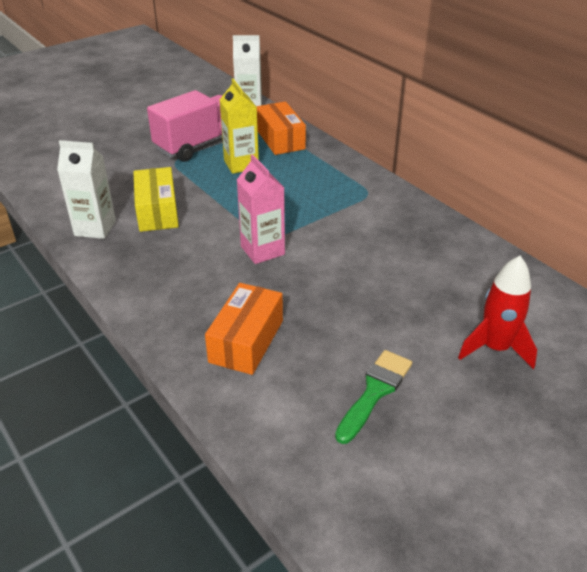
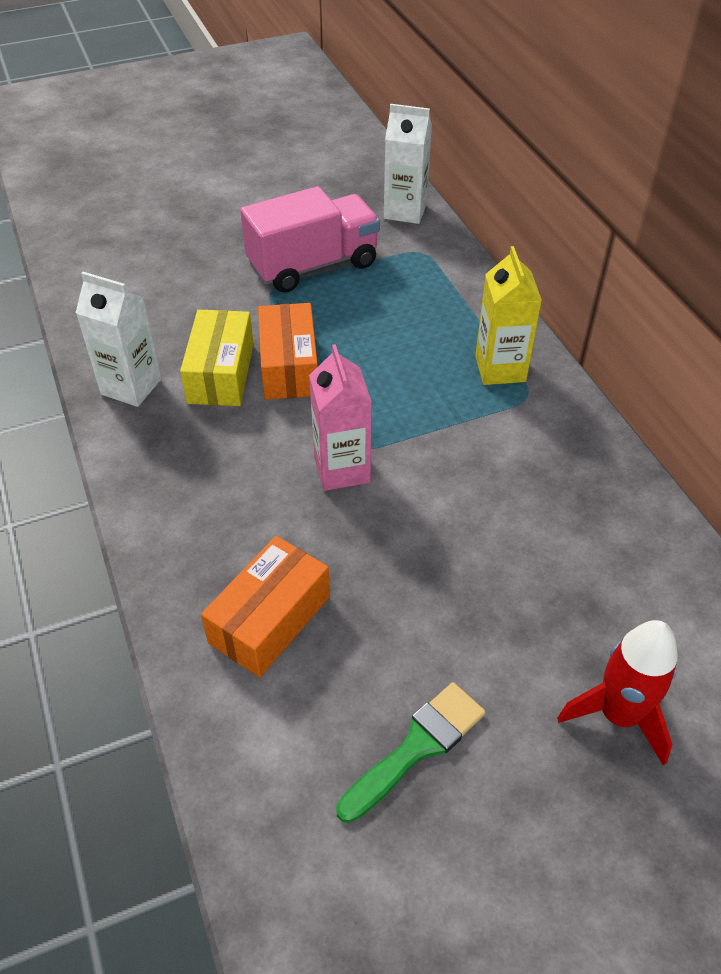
camera: 15 degrees right, 10 degrees up
yellow carton [220,79,259,174] -> yellow carton moved to [475,246,542,385]
orange box [256,101,306,155] -> orange box moved to [258,303,318,400]

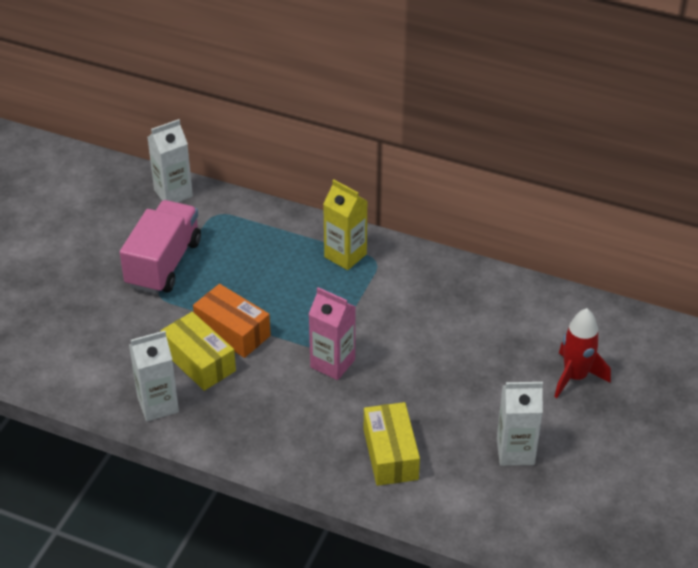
camera: 45 degrees left, 5 degrees down
orange box [201,536,330,678] -> yellow box [364,402,420,486]
green brush [336,682,486,823] -> white carton [497,382,543,466]

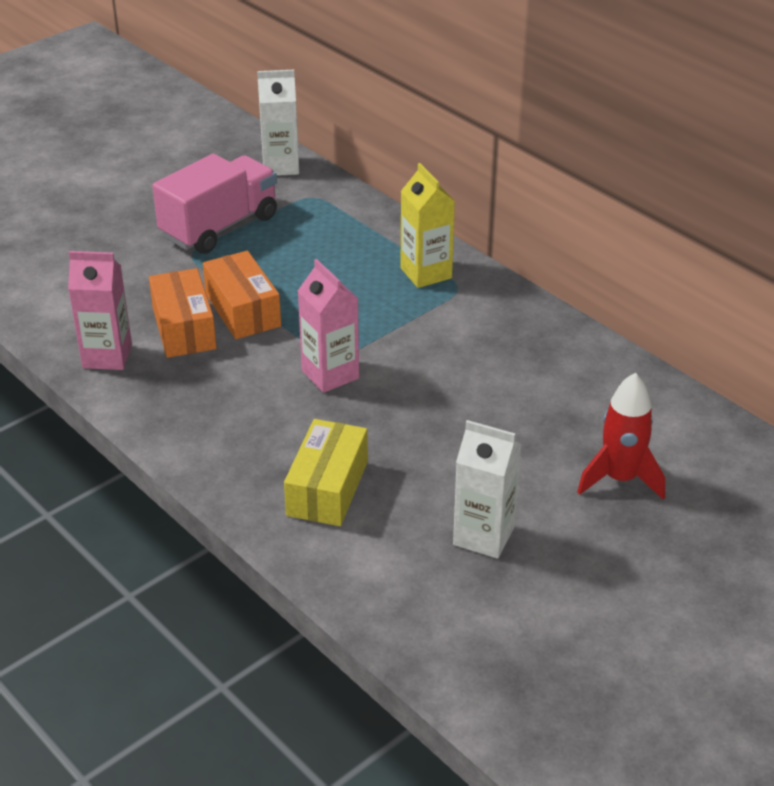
camera: 25 degrees right, 5 degrees down
white carton [129,331,179,421] -> pink carton [68,251,132,370]
yellow box [161,312,236,391] -> orange box [149,268,217,358]

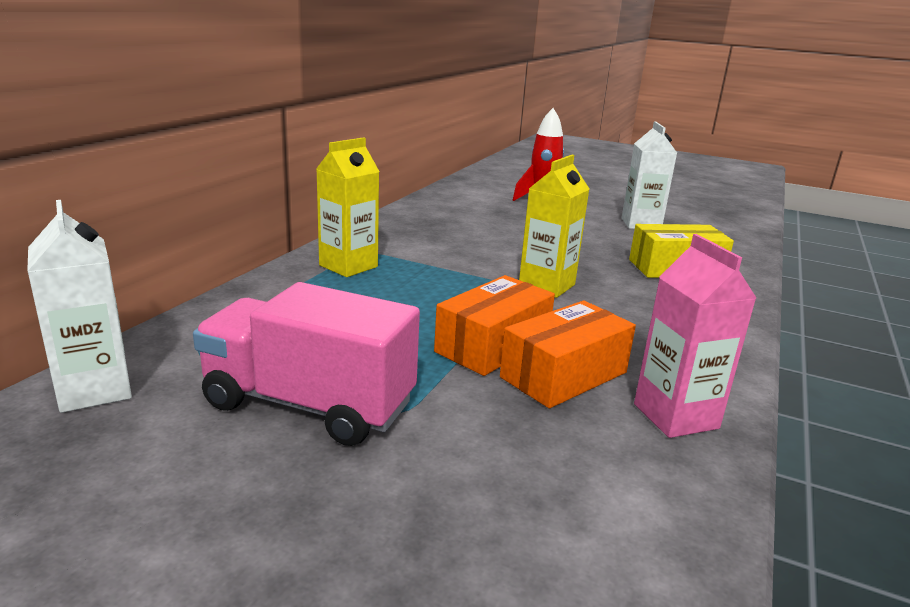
camera: 115 degrees left, 15 degrees down
pink carton [298,259,359,393] -> yellow carton [519,155,589,298]

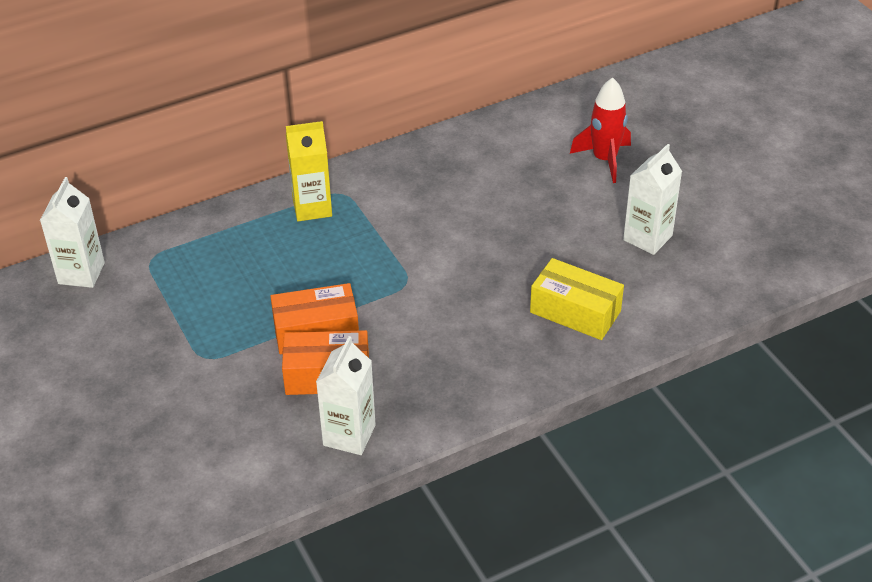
camera: 40 degrees right, 20 degrees up
pink truck [193,282,420,446] -> none
yellow carton [519,155,589,298] -> none
pink carton [634,234,756,438] -> white carton [316,336,376,455]

